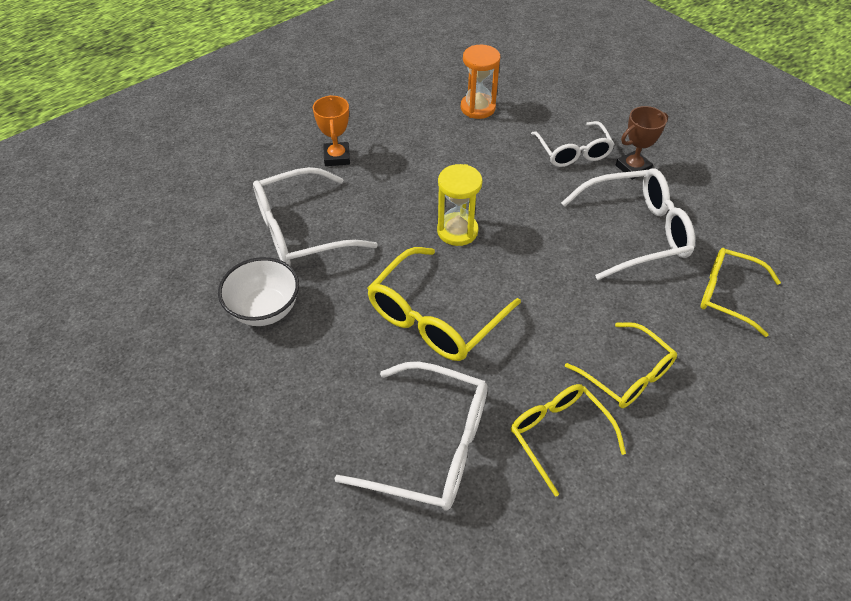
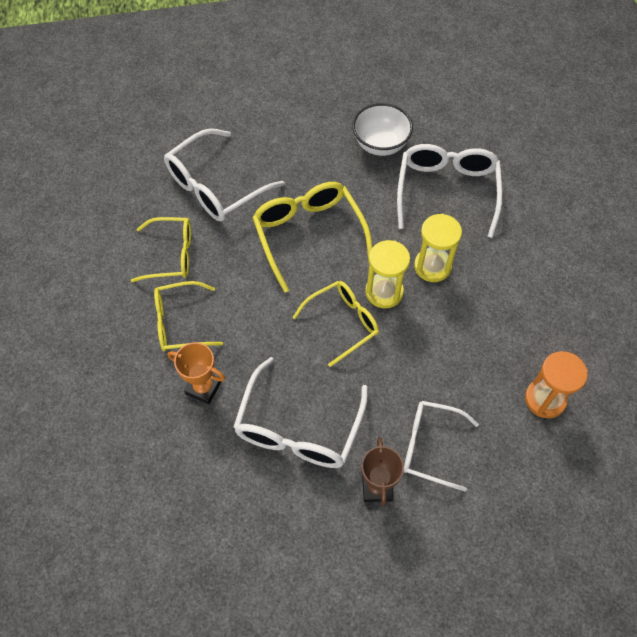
camera: 120 degrees right, 10 degrees up
orange trophy [313,95,350,166] -> orange trophy moved to [167,342,225,404]
yellow glasses [701,248,781,337] -> yellow glasses moved to [292,281,379,367]
none -> yellow hourglass [414,214,462,282]

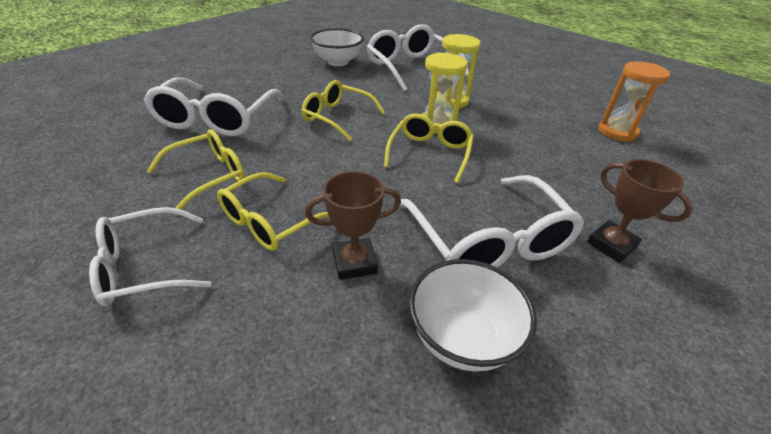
camera: 40 degrees left, 20 degrees down
orange trophy [167,342,225,404] -> brown trophy [305,171,401,280]
yellow glasses [252,182,373,293] -> yellow glasses [301,80,385,141], size x0.67
white glasses [404,401,479,491] -> white glasses moved to [89,207,211,306]
none -> white bowl [409,259,537,371]

